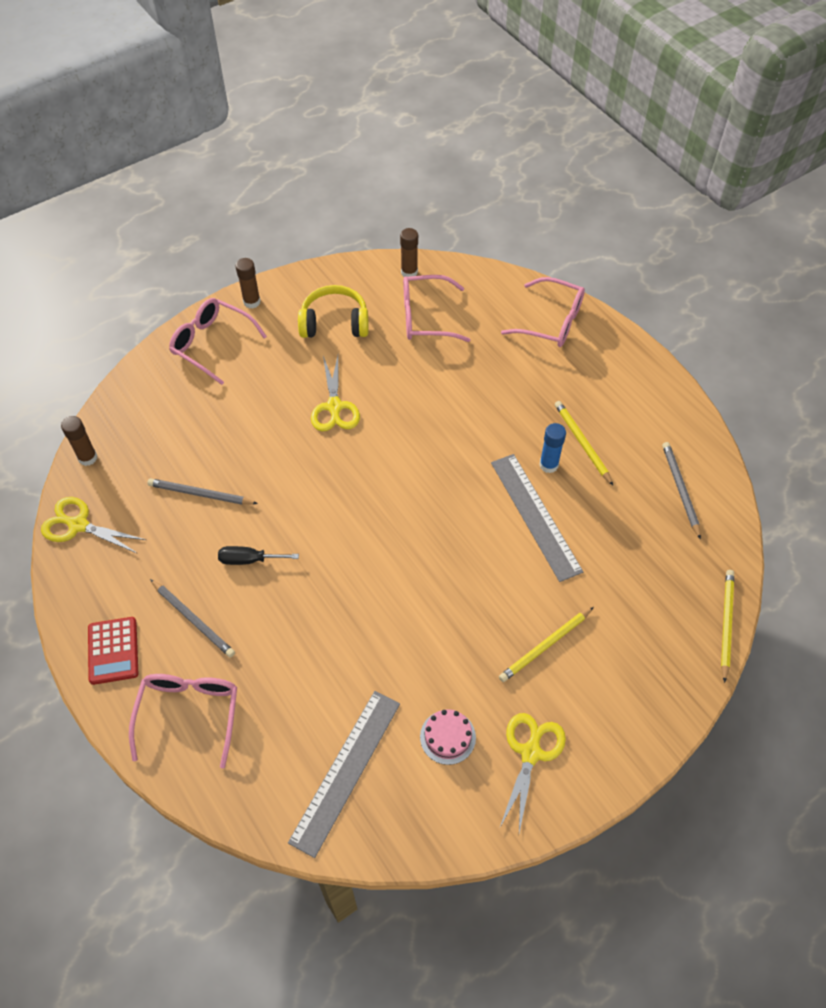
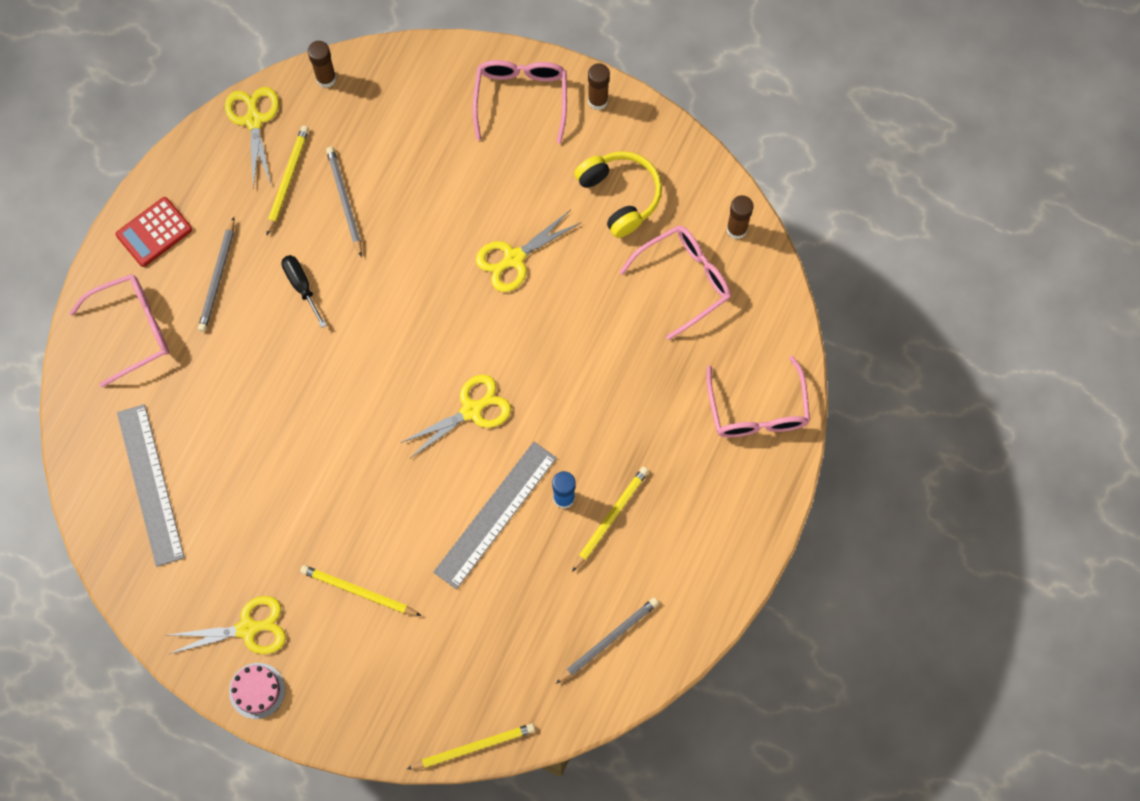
camera: 60 degrees right, 15 degrees up
grey ruler [288,691,400,858] -> grey ruler turned 75 degrees clockwise [117,404,185,567]
pink glasses [403,275,470,342] -> pink glasses turned 90 degrees clockwise [619,225,731,340]
pink cake [420,709,476,765] -> pink cake moved to [229,663,285,719]
none -> yellow pencil [267,126,309,235]
none -> yellow scissors [400,374,511,458]

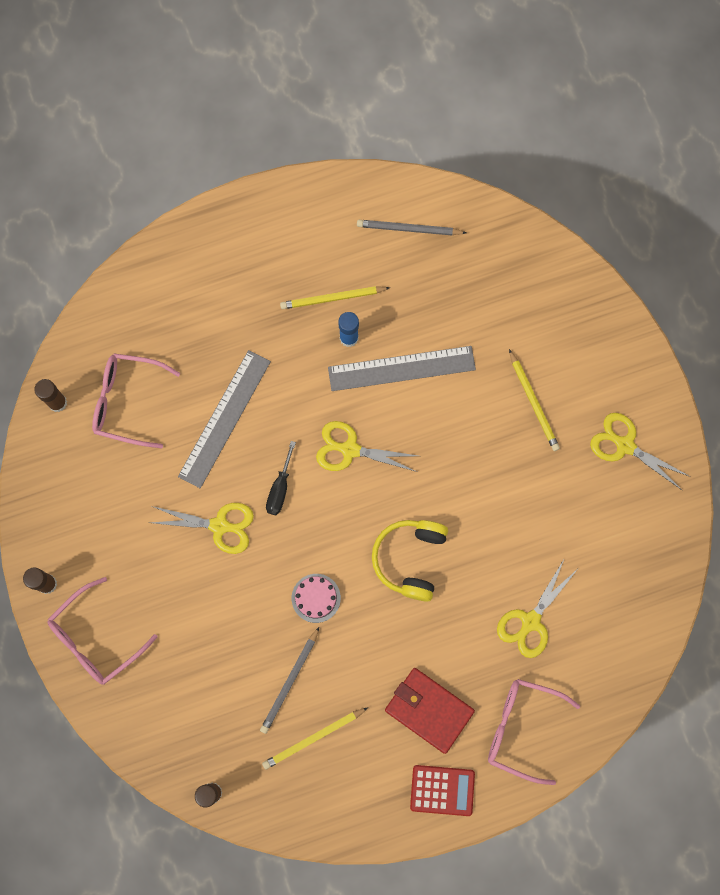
camera: 135 degrees left, 5 degrees up
grey ruler [117,404,185,567] -> grey ruler moved to [178,350,271,488]
grey pencil [198,217,235,332] -> red wallet [385,668,475,754]
yellow scissors [225,87,279,188] -> yellow scissors moved to [497,560,578,658]
pink cake [229,663,285,719] -> pink cake moved to [292,574,341,623]
black screwdriver [282,255,327,328] -> black screwdriver moved to [266,441,296,515]
yellow pencil [407,723,535,769] -> none
yellow headphones [574,151,662,238] -> yellow headphones moved to [372,520,448,602]
pink glasses [706,356,810,437] -> none

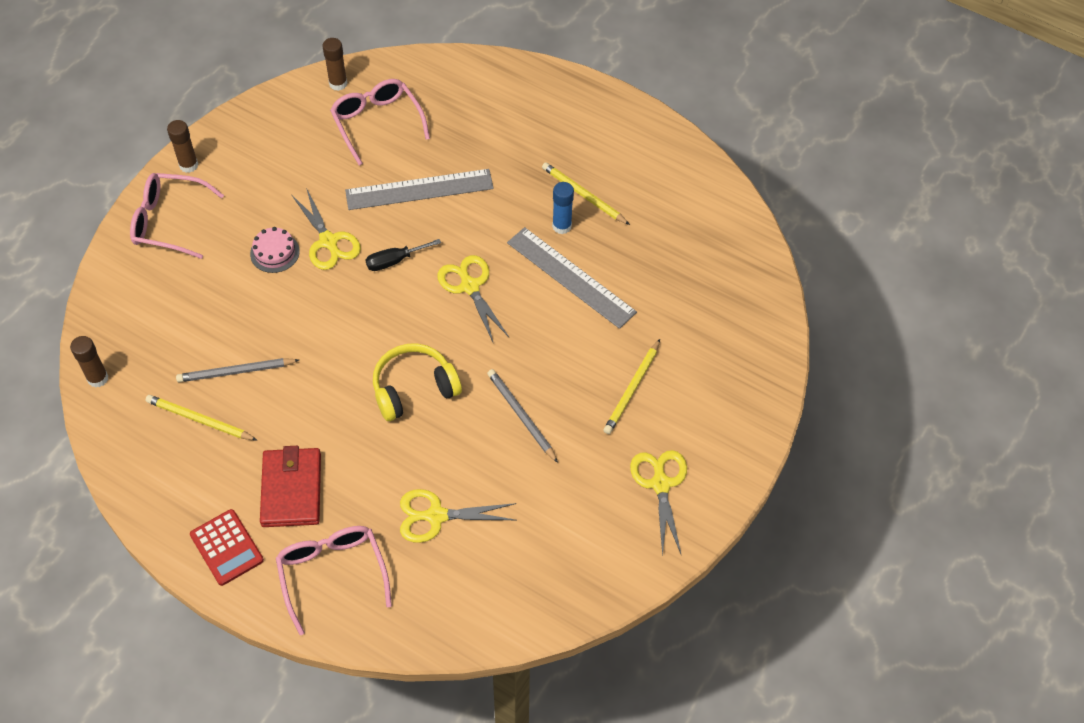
camera: 50 degrees right, 20 degrees down
pink cake [292,574,341,623] -> pink cake moved to [250,227,300,273]
grey pencil [357,220,466,235] -> grey pencil moved to [487,369,558,463]

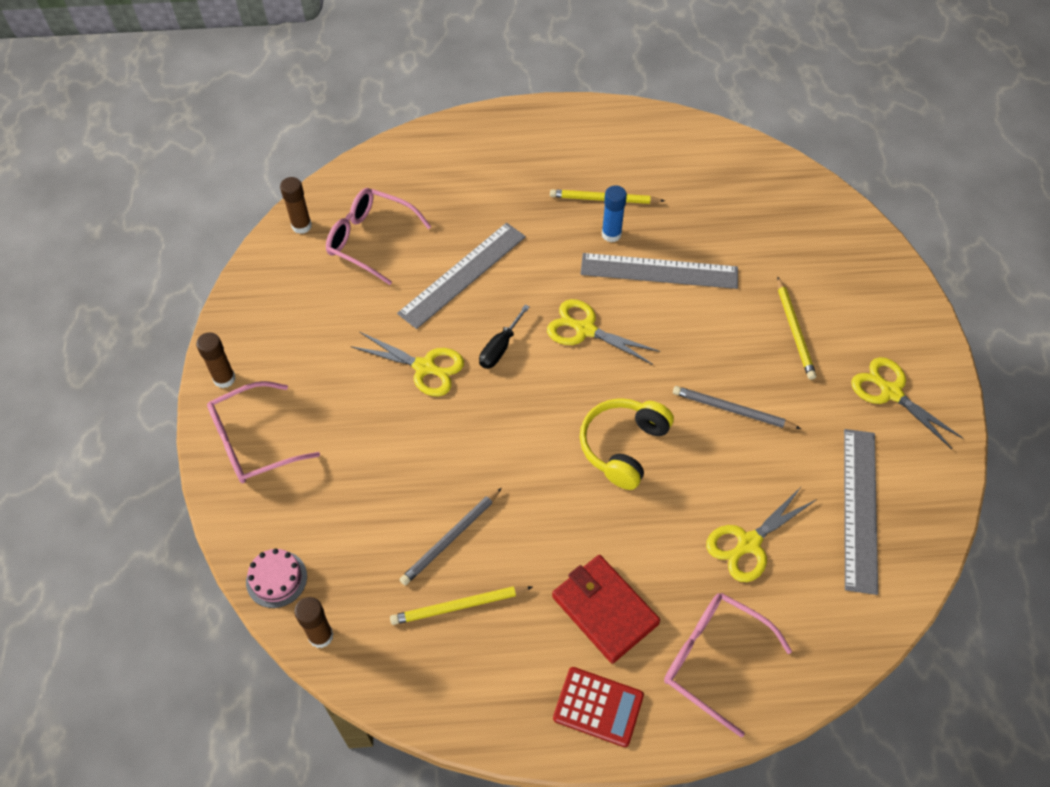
camera: 35 degrees left, 0 degrees up
pink cake [250,227,300,273] -> pink cake moved to [246,548,307,608]
none -> grey ruler [844,429,878,595]

